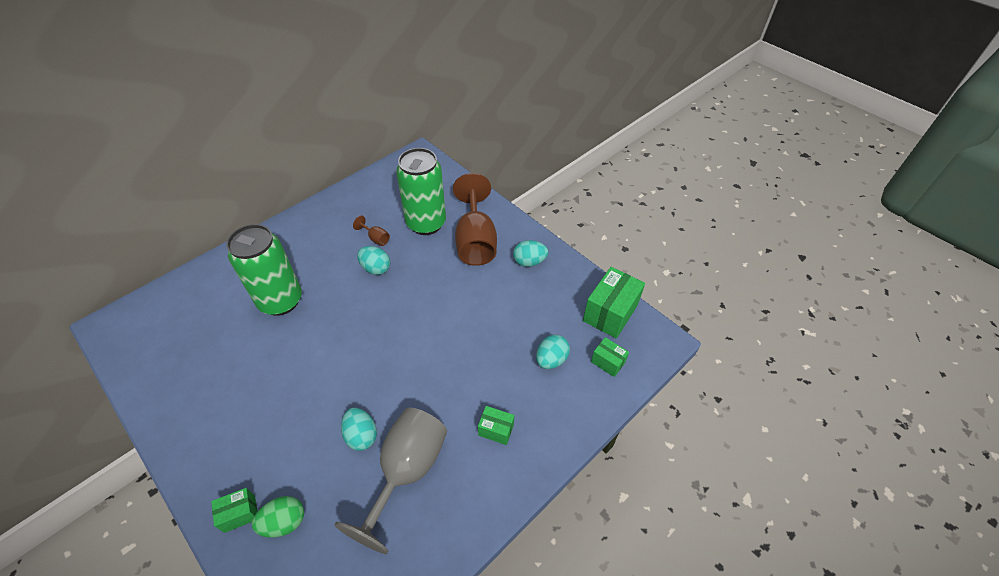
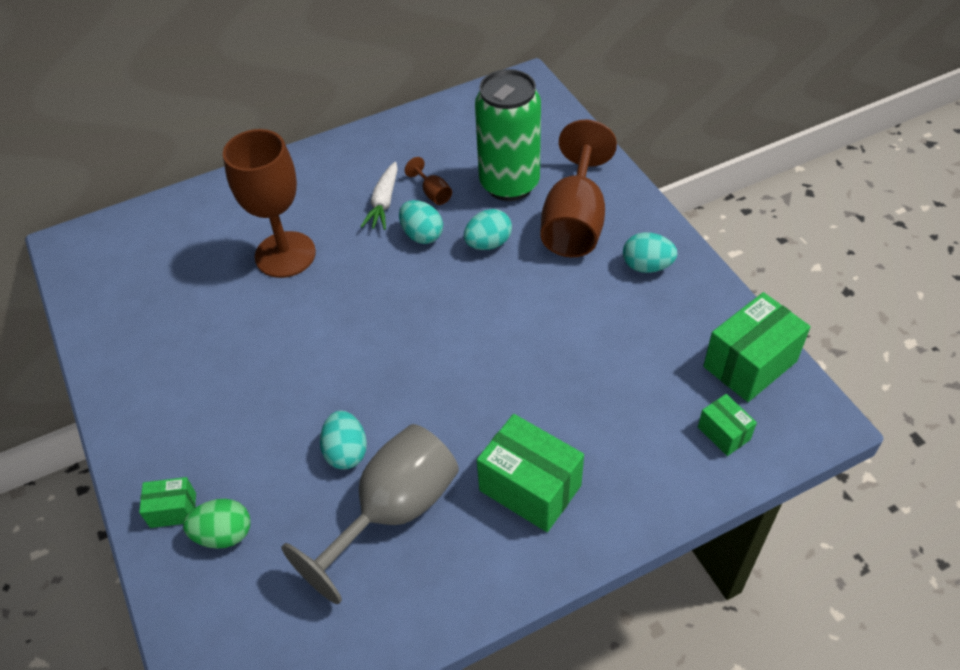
camera: 20 degrees right, 0 degrees up
green can [226,224,302,316] -> brown goblet [223,129,316,278]
green box [478,406,515,445] -> green box [477,414,584,532], size x1.88
turquoise egg [536,335,570,369] -> turquoise egg moved to [464,209,512,250]
none -> white carrot [360,162,398,230]

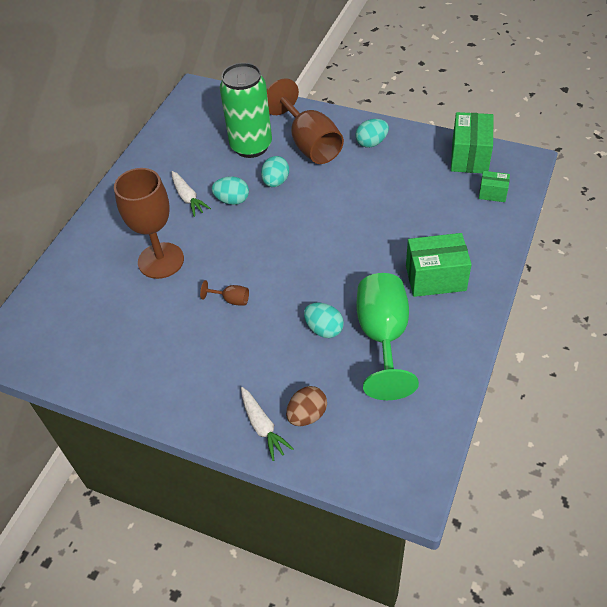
camera: 40 degrees left, 0 degrees up
green box [139,477,196,528] -> white carrot [241,387,294,461]
green egg [183,499,250,549] -> brown egg [286,386,327,426]
grey goblet [281,424,459,604] -> green goblet [357,273,419,400]
brown goblet [404,157,452,205] -> brown goblet moved to [200,280,249,306]

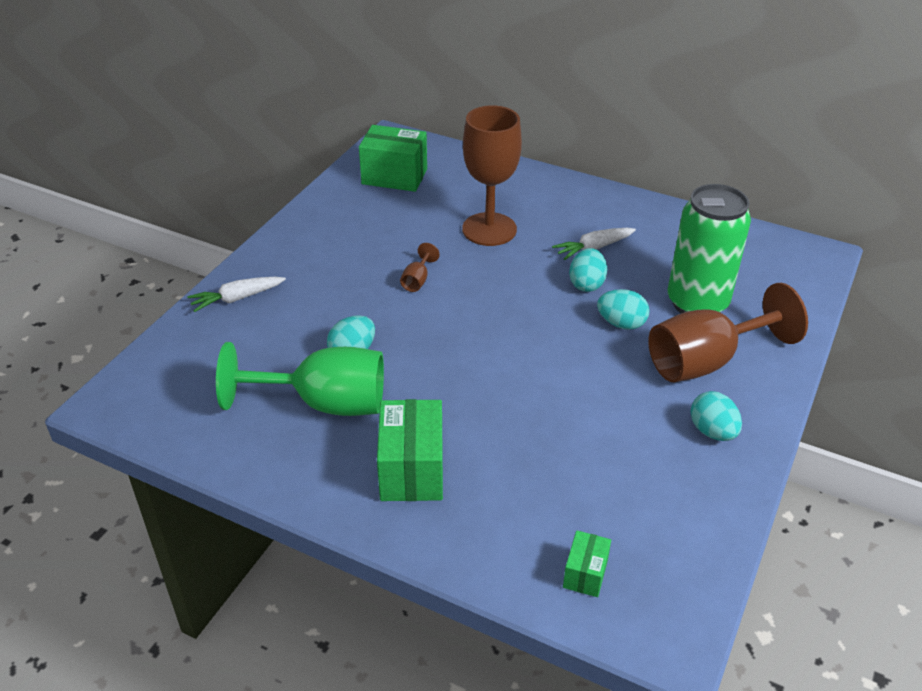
camera: 90 degrees right, 10 degrees down
brown egg [286,386,327,426] -> none
green box [451,112,494,173] -> green box moved to [359,125,427,192]

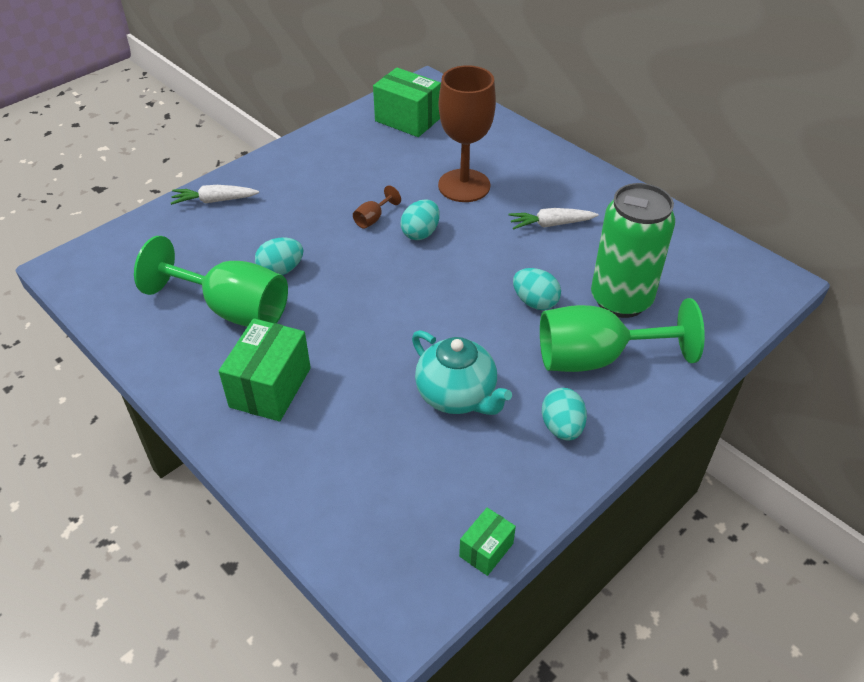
camera: 20 degrees right, 5 degrees up
green box [563,530,611,597] -> green box moved to [459,508,516,576]
turquoise egg [569,248,607,292] -> turquoise egg moved to [400,199,440,240]
brown goblet [648,283,808,382] -> green goblet [540,298,705,372]
none -> turquoise teapot [412,330,512,415]

